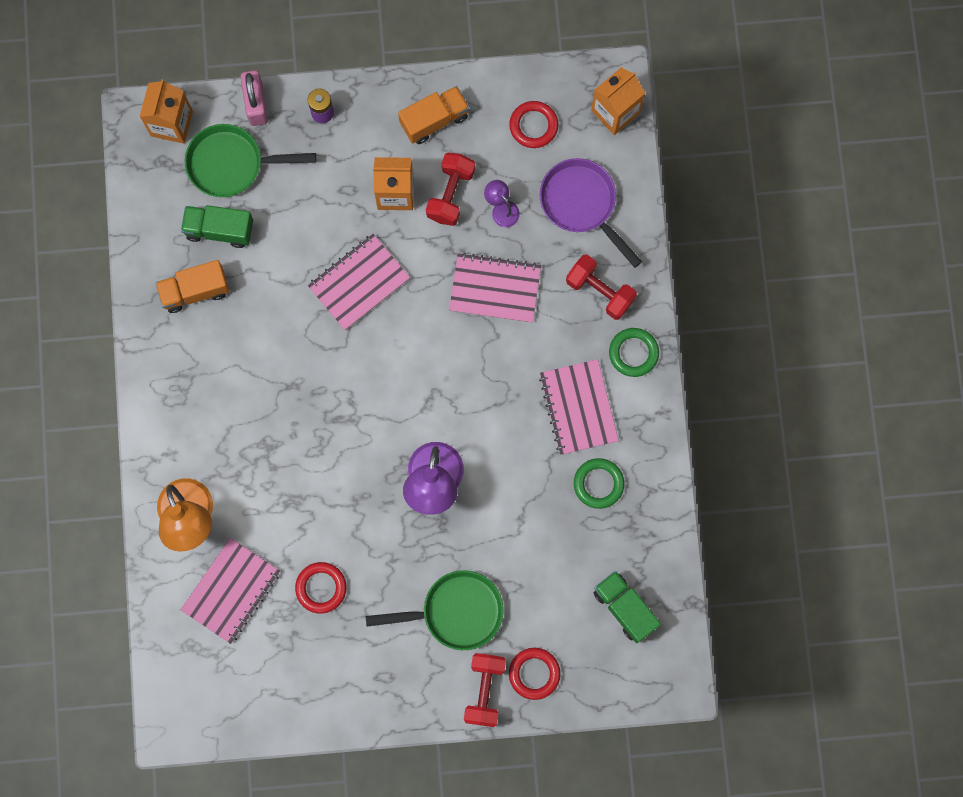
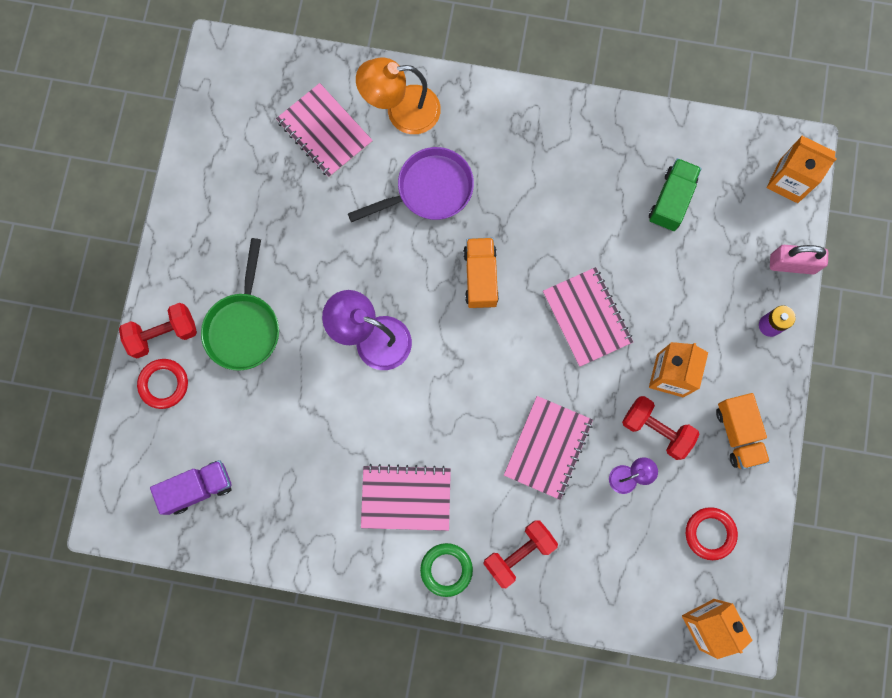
camera: 105 degrees right, 0 degrees up
orange truck [155,260,229,313] -> orange truck moved to [463,238,499,308]
green pan [185,124,316,197] -> none
red ring [295,562,347,614] -> none
red dumbbell [464,653,506,727] -> red dumbbell turned 45 degrees counterclockwise [119,303,197,358]
purple pan [539,158,642,268] -> purple pan moved to [348,147,474,222]
green ring [574,458,624,509] -> none
green truck [594,571,661,643] -> purple truck [150,460,232,515]

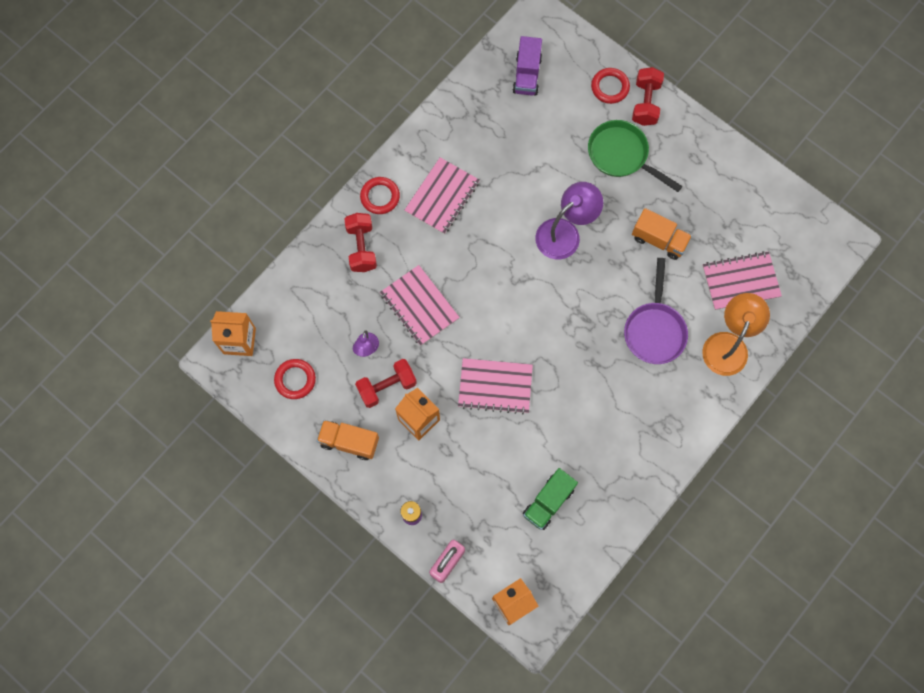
camera: 120 degrees right, 5 degrees down
green ring [420,543,473,597] -> red ring [360,177,400,214]
orange truck [463,238,499,308] -> orange truck moved to [632,208,692,260]
green truck [649,158,702,231] -> green truck turned 75 degrees clockwise [523,468,578,530]

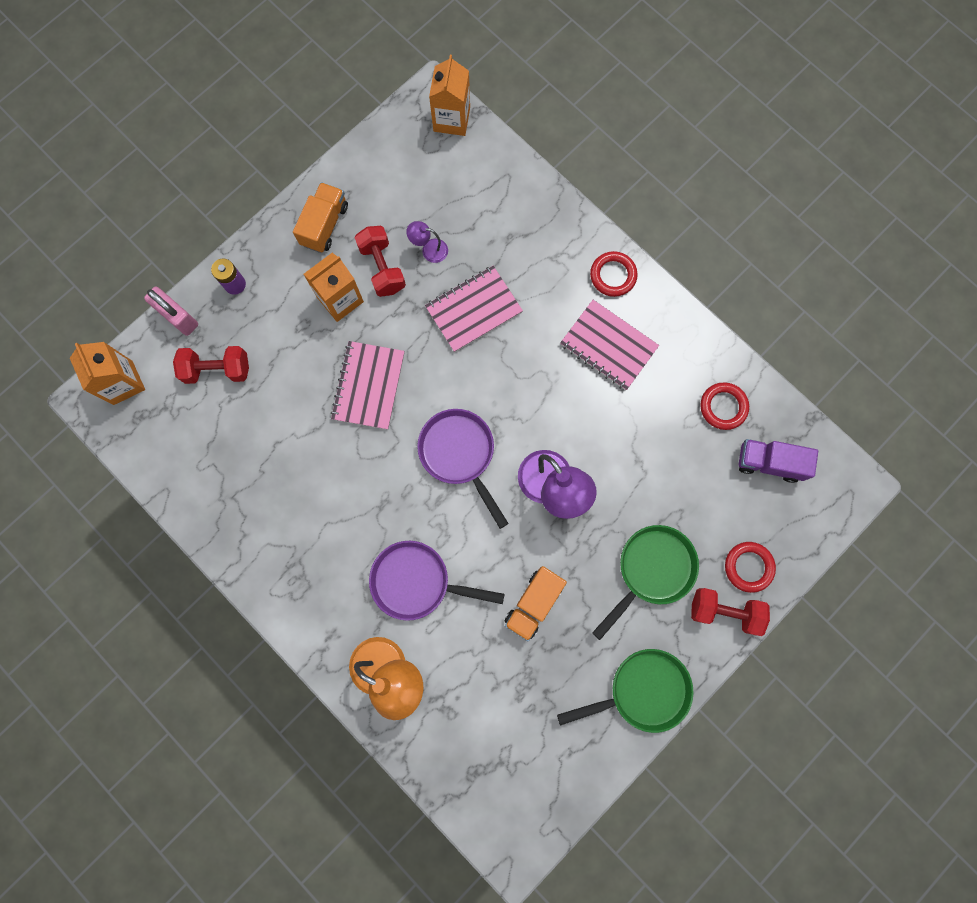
camera: 95 degrees right, 5 degrees up
red ring [274,359,316,399] -> red ring moved to [700,382,749,430]
red dumbbell [344,213,377,272] -> red dumbbell moved to [173,346,249,384]
green truck [523,468,578,530] -> none
pink notebook [702,251,782,310] -> none
none -> purple pan [417,409,509,529]
none -> green pan [557,649,694,733]

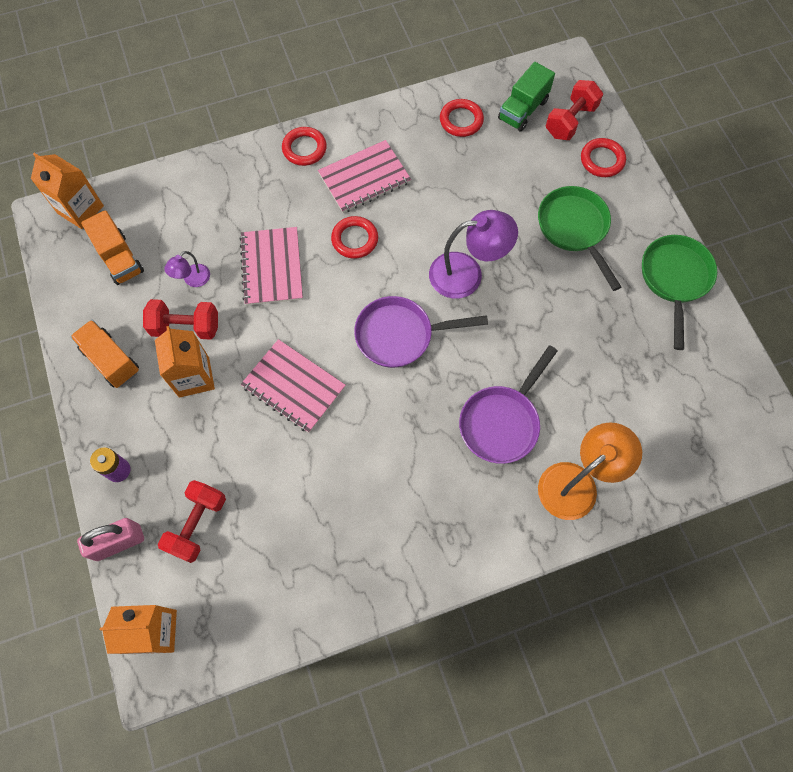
camera: 65 degrees left, 10 degrees down
orange truck [504,566,567,641] -> orange truck moved to [81,210,144,285]
red dumbbell [691,588,770,636] -> red dumbbell moved to [546,80,603,140]
purple truck [739,439,818,483] -> green truck [498,62,555,132]
none -> red ring [331,216,378,259]

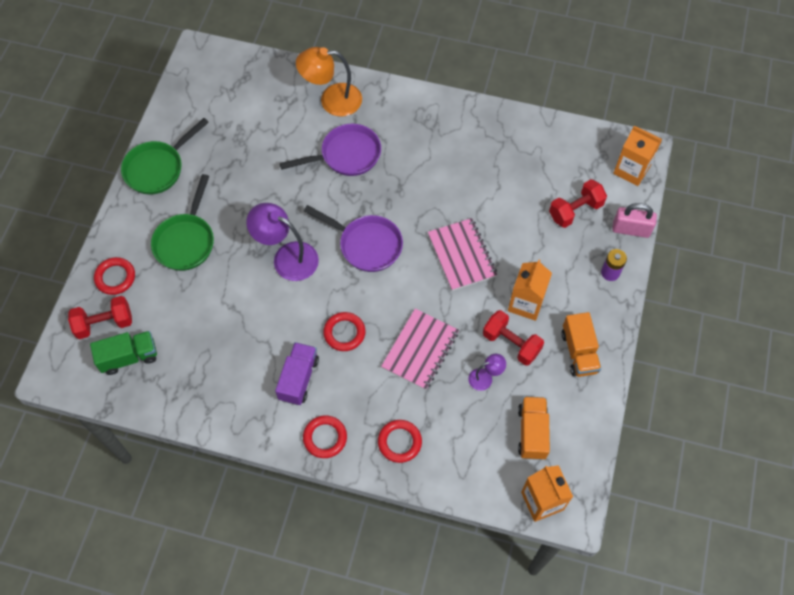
camera: 145 degrees left, 5 degrees down
pink notebook [318,140,411,213] -> purple truck [275,342,319,405]
red ring [440,99,484,137] -> red ring moved to [378,420,422,463]

